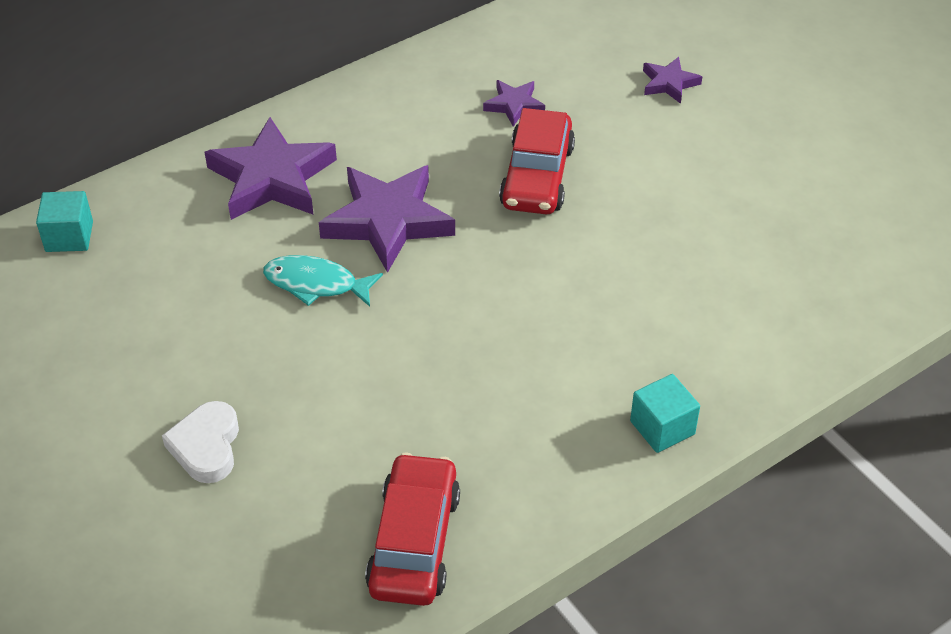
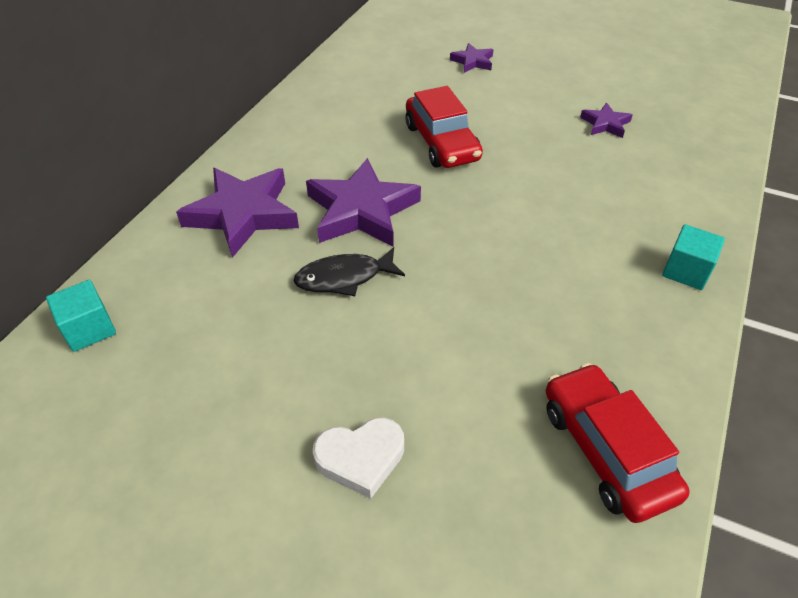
camera: 30 degrees left, 0 degrees up
white heart [162,401,239,483] -> white heart turned 75 degrees counterclockwise [313,418,404,499]
turquoise fish [263,255,383,307] -> black fish [293,247,405,296]
purple star [483,80,545,127] -> purple star moved to [580,103,633,138]

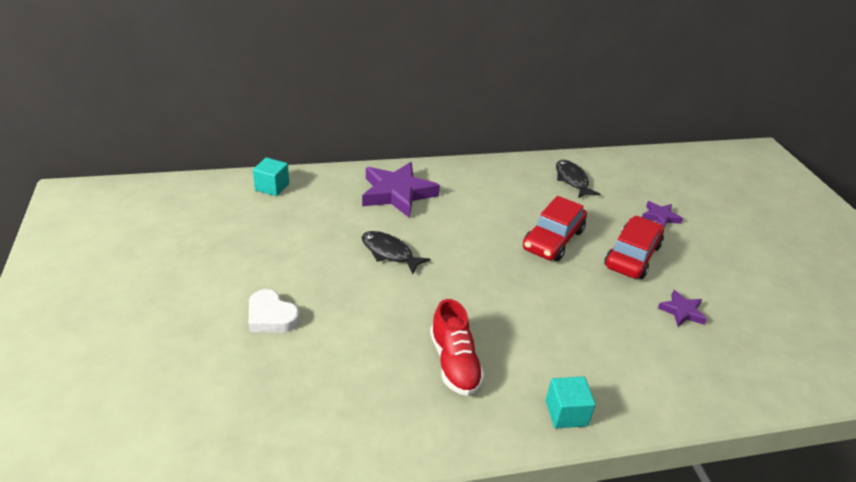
camera: 50 degrees right, 10 degrees down
purple star [306,158,421,247] -> none
red car [546,363,690,523] -> red car moved to [604,216,664,279]
none -> red shoe [430,299,484,396]
none -> black fish [556,160,600,198]

